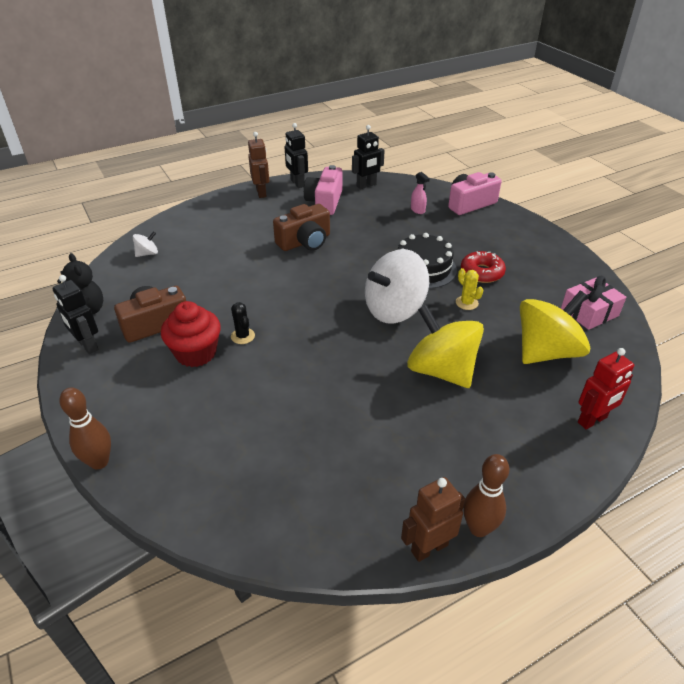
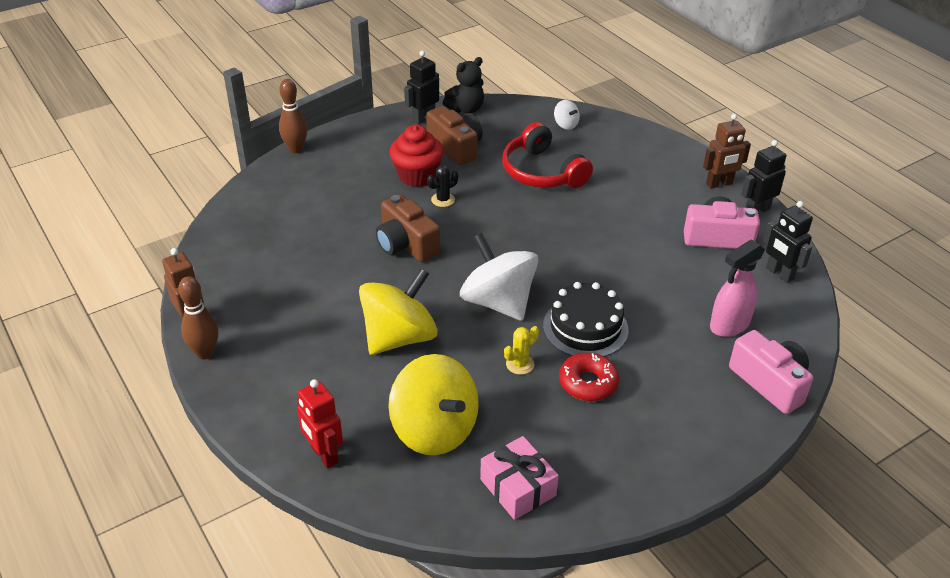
camera: 85 degrees right, 0 degrees up
brown camera [273,204,330,251] -> brown camera moved to [376,194,440,262]
pink spray bottle [411,172,430,214] -> pink spray bottle [710,239,765,337], size x1.80
none -> red headphones [502,122,593,188]

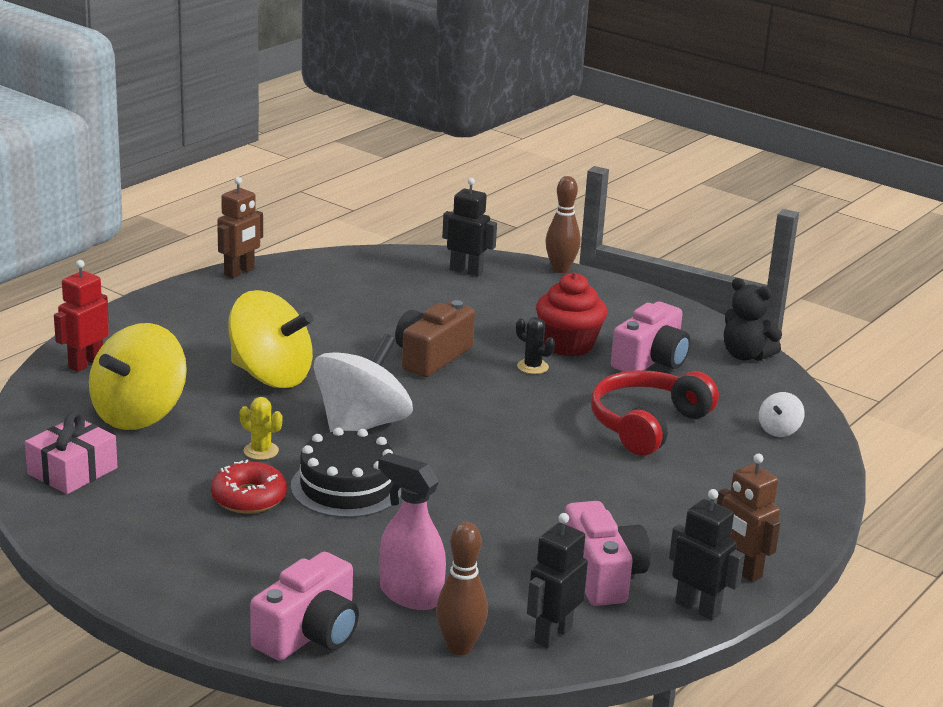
camera: 70 degrees right, 15 degrees down
brown bowling pin [178,276,218,359] -> brown bowling pin moved to [436,522,488,655]
black robot [404,51,439,125] -> black robot moved to [442,178,497,276]
brown camera [426,106,483,165] -> pink camera [611,302,691,372]

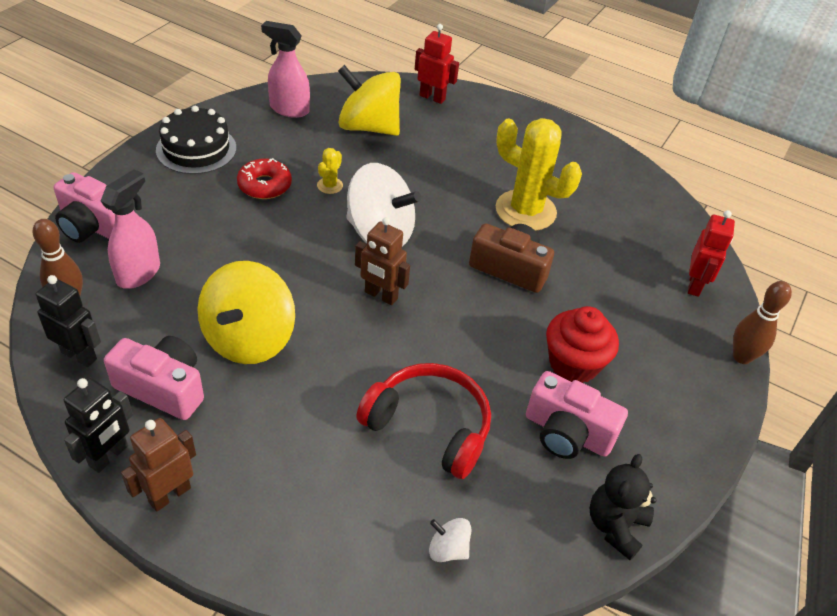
camera: 80 degrees right, 20 degrees up
pink gift [25,411,117,494] -> pink spray bottle [261,21,310,118]
brown robot [217,177,263,278] -> brown robot moved to [355,217,410,305]
yellow spinning top [228,290,313,388] -> yellow spinning top moved to [197,261,295,364]
black cake [291,428,401,518] -> black cake moved to [156,106,236,174]
black robot [442,178,497,276] -> red robot [688,210,735,297]
black cactus [516,317,555,374] -> none
pink camera [565,501,651,606] -> pink camera turned 135 degrees counterclockwise [104,336,204,420]
none -> yellow cactus [496,118,582,231]

